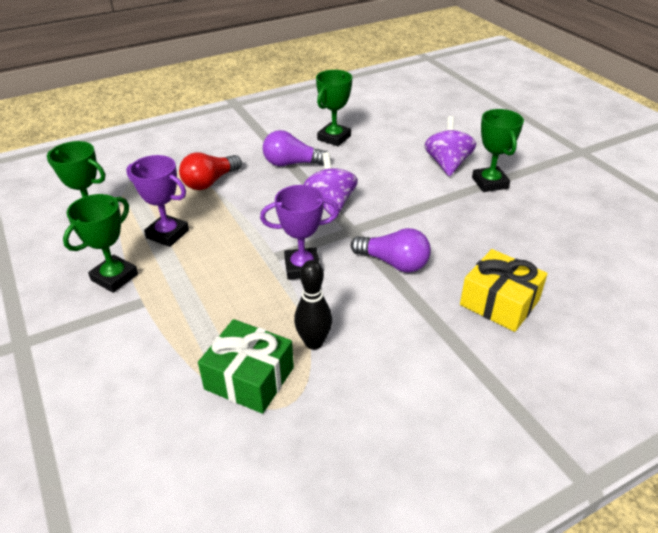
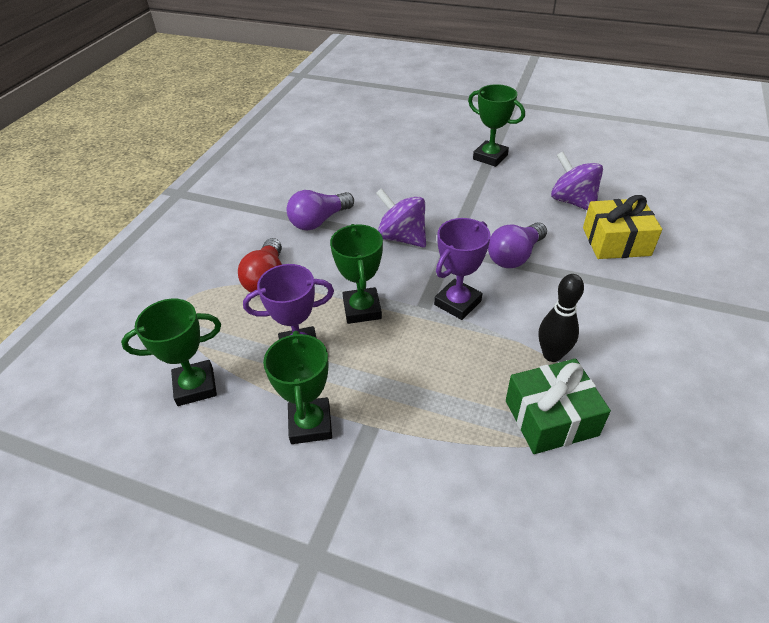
camera: 40 degrees left, 5 degrees up
green trophy [316,70,352,146] -> green trophy moved to [330,224,383,324]
purple light bulb [351,228,431,273] -> purple light bulb turned 150 degrees clockwise [488,222,547,268]
purple spinning top [425,116,476,176] -> purple spinning top moved to [551,152,603,211]

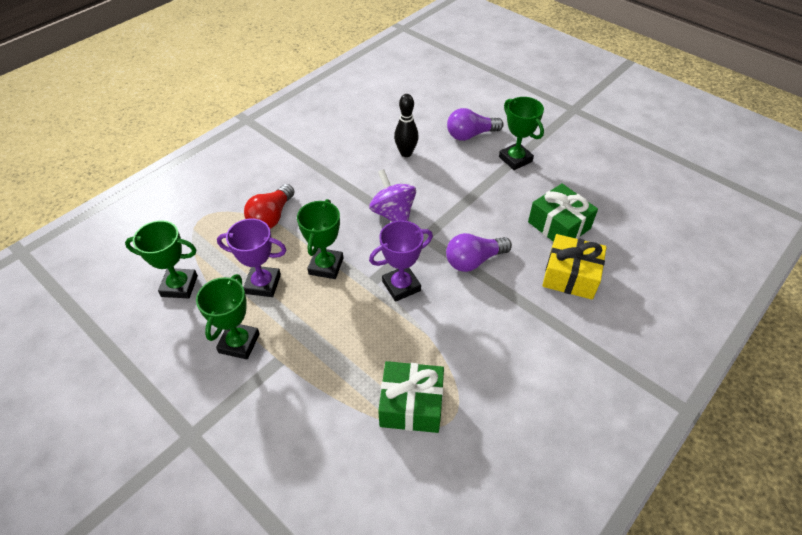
camera: 20 degrees right, 5 degrees up
purple light bulb [287,190,354,230] -> purple light bulb moved to [447,108,504,141]
black bowling pin [539,274,584,362] -> black bowling pin moved to [394,94,419,157]
purple spinning top [551,152,603,211] -> green gift [528,183,598,242]

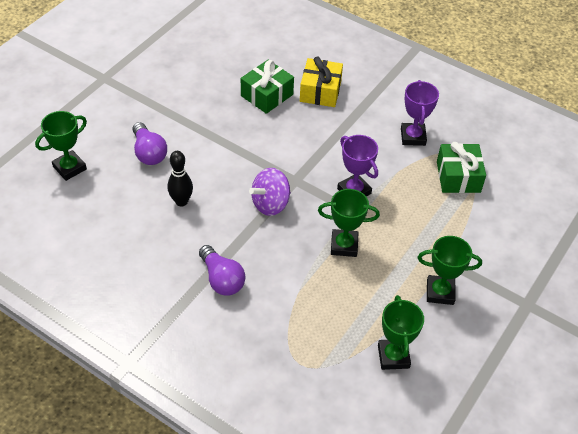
camera: 100 degrees left, 0 degrees up
purple trophy [217,219,286,297] -> purple trophy moved to [401,80,439,146]
red light bulb [244,184,294,229] -> none
purple light bulb [446,233,512,272] -> purple light bulb moved to [199,245,245,295]
green trophy [499,97,544,170] -> green trophy moved to [35,111,87,181]

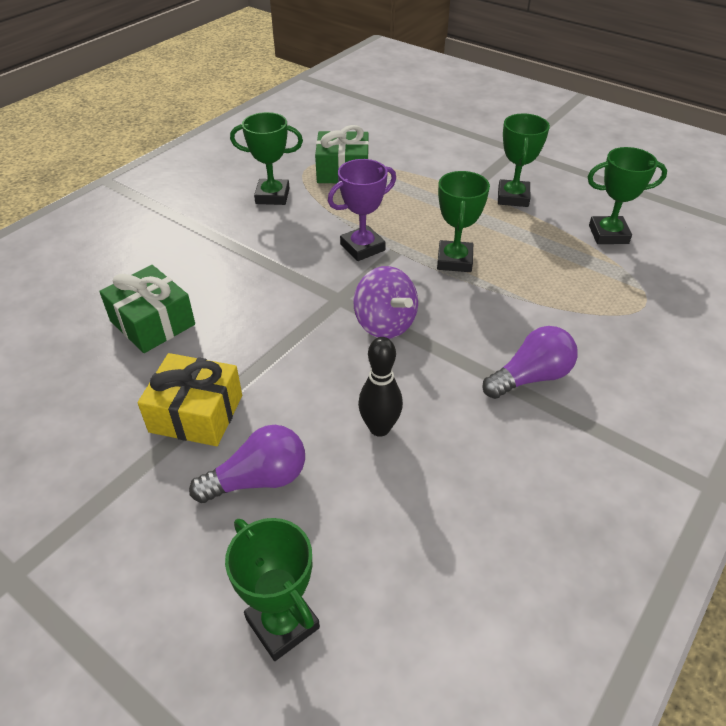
camera: 85 degrees left, 5 degrees down
yellow gift [300,56,343,107] -> yellow gift moved to [138,353,242,446]
purple trophy [401,80,439,146] -> green trophy [230,112,303,205]

